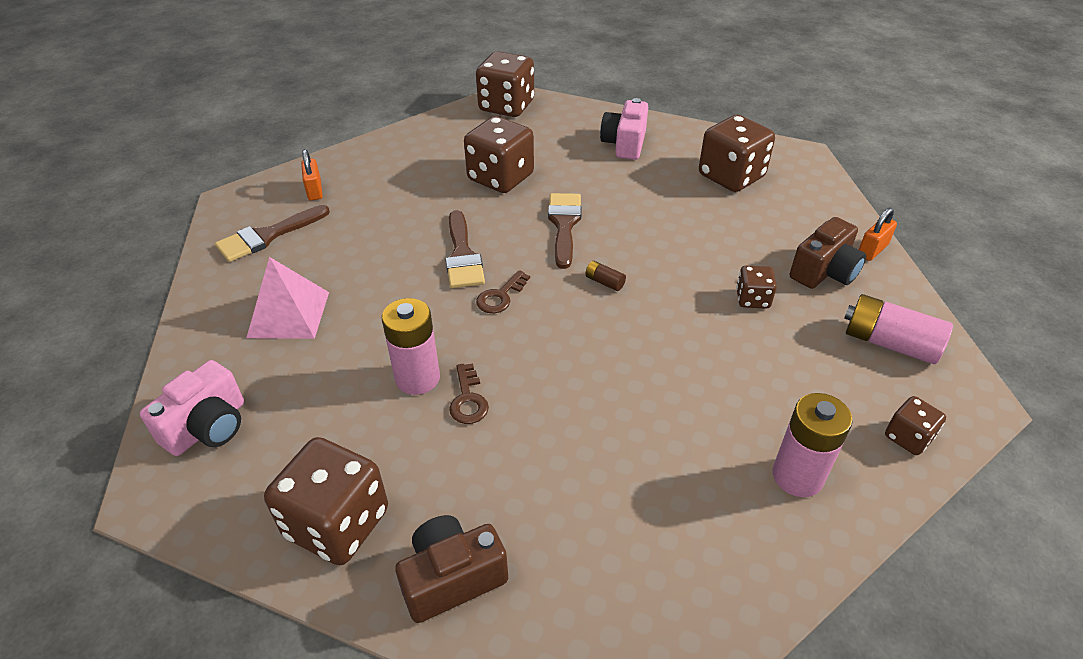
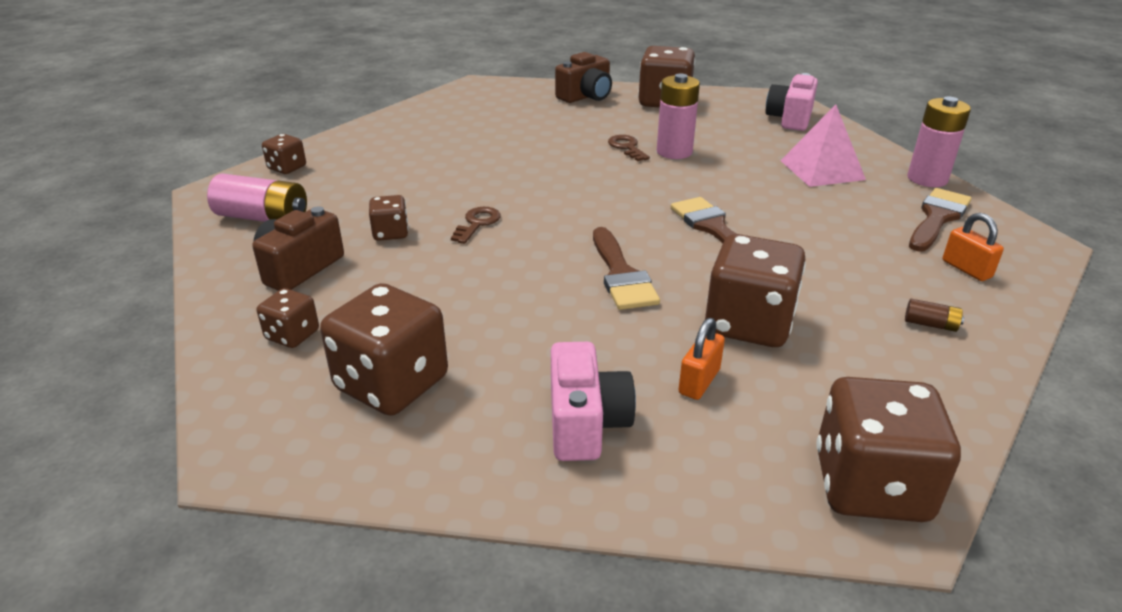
camera: 165 degrees right, 10 degrees down
brown key [476,270,530,313] -> brown key moved to [451,207,501,244]
brown battery [585,261,626,291] -> brown battery moved to [905,299,964,332]
pink battery [773,393,853,497] -> pink battery moved to [907,97,971,187]
orange padlock [859,208,897,261] -> orange padlock moved to [679,318,725,400]
none -> brown dice [257,288,319,348]

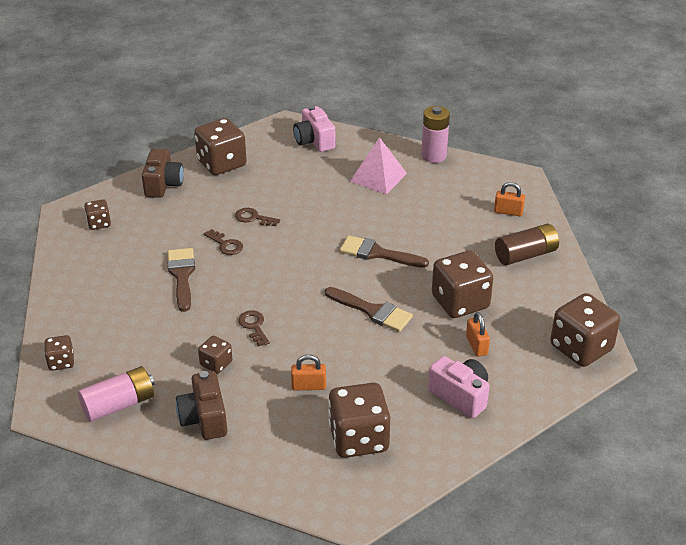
camera: 45 degrees left, 5 degrees up
brown dice [257,288,319,348] -> brown dice moved to [84,199,111,230]
pink battery [657,73,700,159] -> none
brown battery [905,299,964,332] -> brown battery [495,224,559,265], size x2.16
brown brush [909,188,972,252] -> brown brush moved to [168,248,195,312]
none -> brown key [204,229,243,255]
none -> orange padlock [291,354,326,390]

